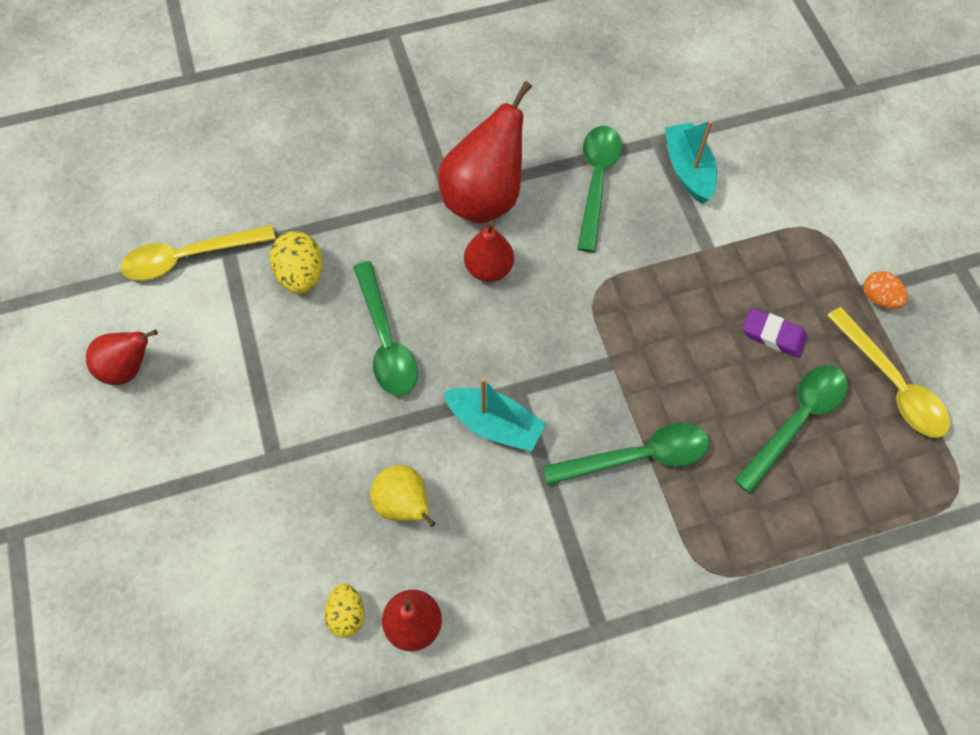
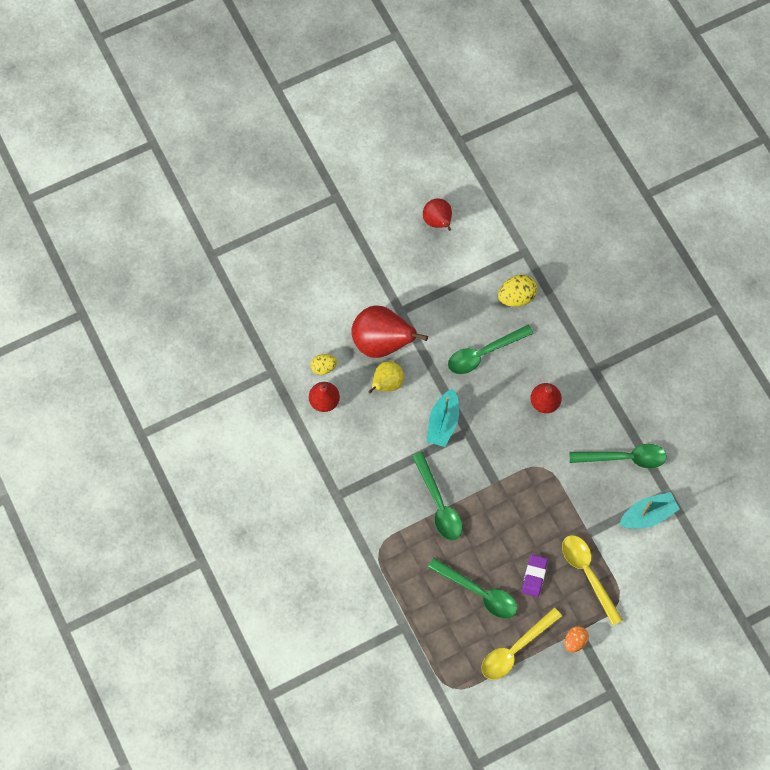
camera: 80 degrees right, 5 degrees up
yellow spoon [121,225,275,280] -> yellow spoon moved to [562,535,623,625]
red pear [438,81,532,224] -> red pear moved to [351,305,428,358]

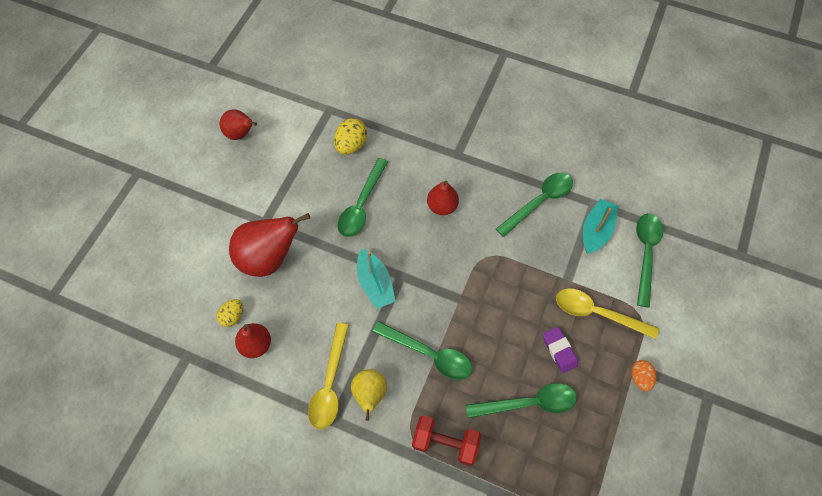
camera: 40 degrees left, 5 degrees down
yellow pear [368,361,404,394] -> yellow pear moved to [351,369,387,421]
yellow spoon [481,608,562,680] -> yellow spoon moved to [308,323,349,430]
none -> red dumbbell [412,415,481,466]
none -> green spoon [636,214,663,307]

